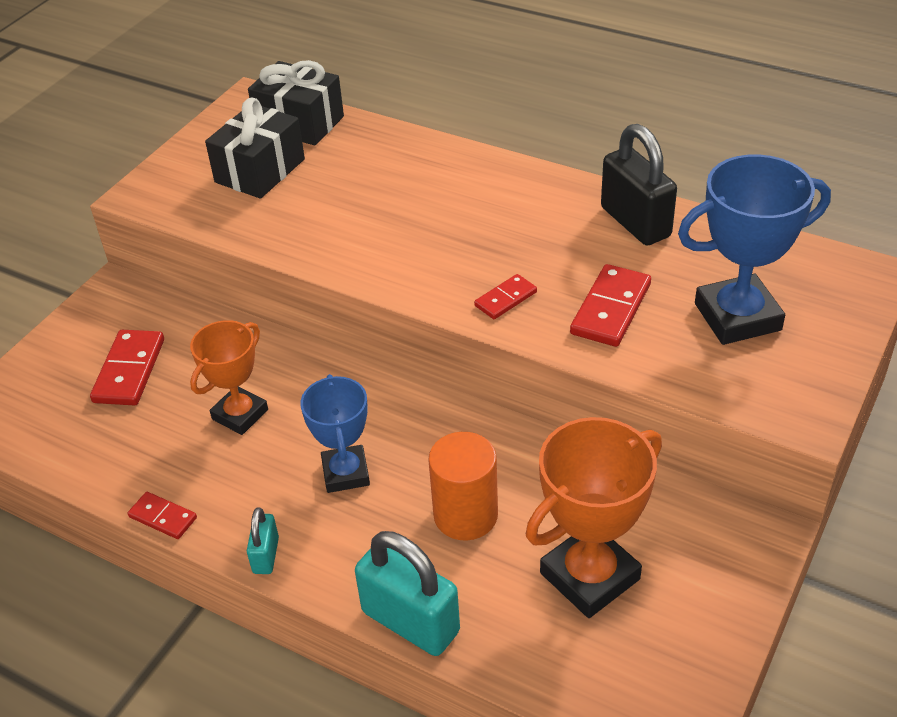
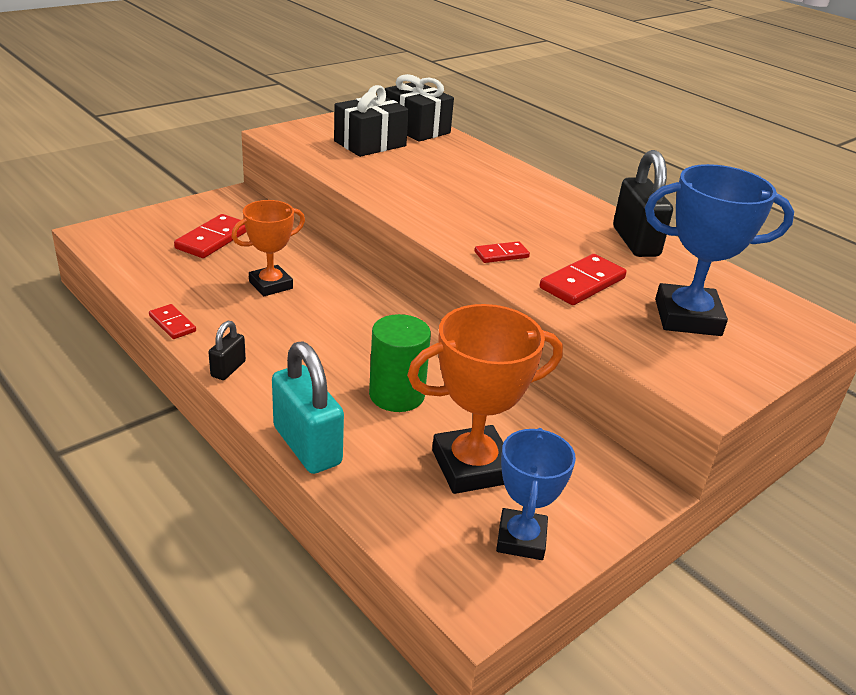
camera: 15 degrees right, 10 degrees down
turquoise padlock [247,507,279,574] -> black padlock [208,321,246,380]
blue trophy [300,374,370,493] -> blue trophy moved to [496,428,576,560]
orange cylinder [428,432,498,540] -> green cylinder [369,314,431,412]

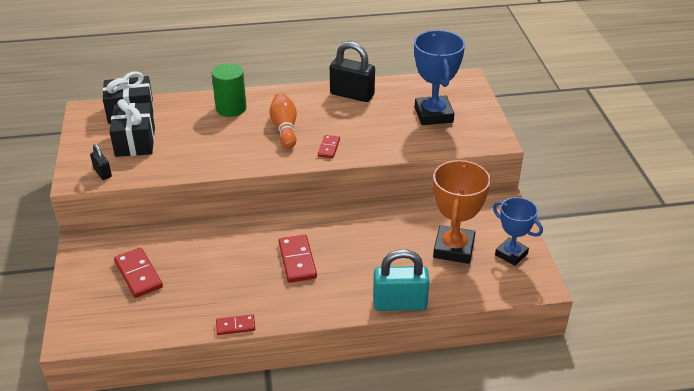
camera: 55 degrees left, 5 degrees up
black padlock [208,321,246,380] -> black padlock moved to [90,144,112,180]
orange trophy [231,200,305,296] -> none
green cylinder [369,314,431,412] -> green cylinder moved to [212,63,247,117]
red domino [540,254,627,305] -> red domino moved to [279,235,317,283]
blue trophy [645,164,794,336] -> blue trophy turned 45 degrees counterclockwise [414,30,465,125]
none -> orange bowling pin [269,93,297,149]

